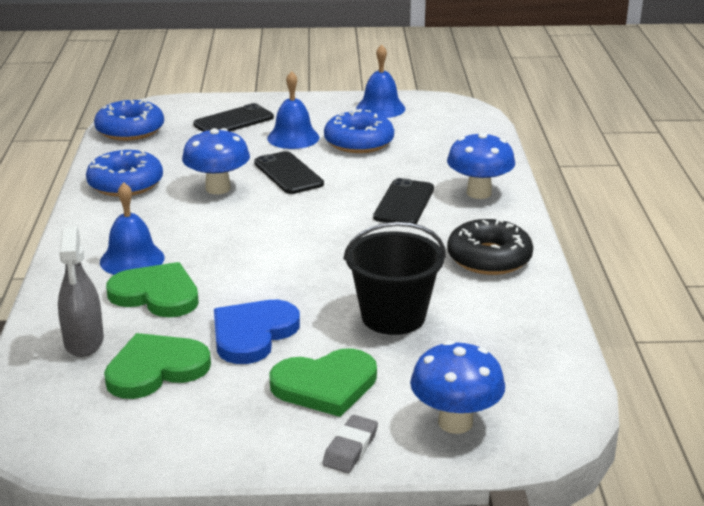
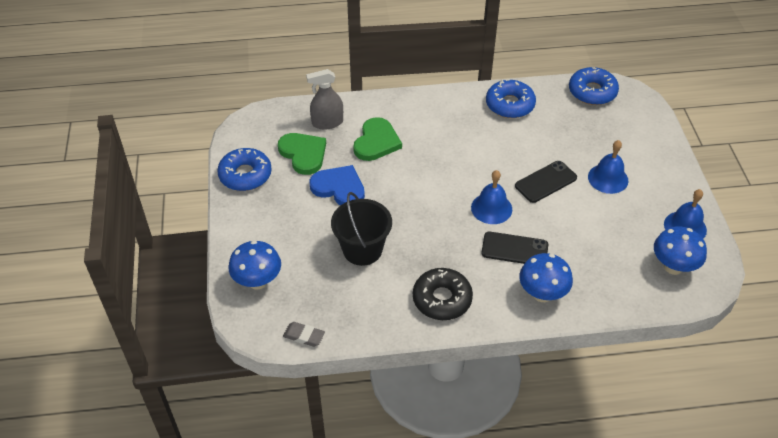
camera: 85 degrees right, 20 degrees up
blue bell [100,182,165,275] -> blue bell moved to [471,170,512,224]
blue mushroom [182,128,250,194] -> blue mushroom moved to [654,227,707,275]
black phone [193,103,274,132] -> none
green heart [269,348,377,417] -> none
grey eraser [322,415,378,473] -> grey eraser moved to [283,322,325,347]
blue donut [324,109,394,153] -> blue donut moved to [217,148,272,191]

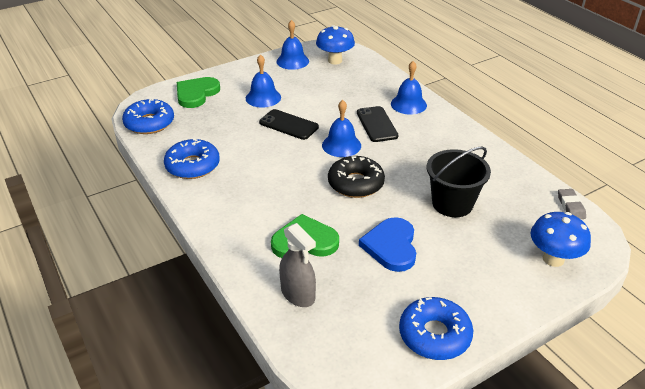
camera: 115 degrees left, 10 degrees down
green heart [278,133,326,175] -> green heart moved to [177,77,220,108]
black donut [413,268,473,320] -> black donut moved to [328,156,385,198]
blue mushroom [519,253,573,302] -> blue bell [391,61,427,115]

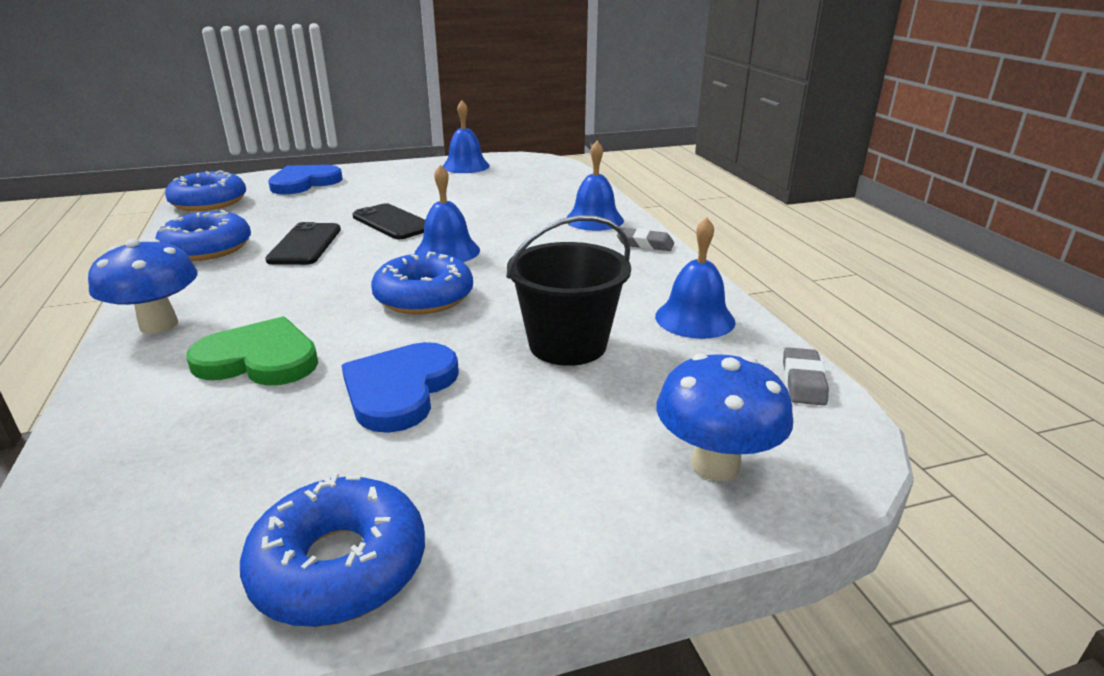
camera: 15 degrees right, 10 degrees down
green heart [177,77,220,108] -> blue heart [268,165,343,194]
blue bell [246,54,281,108] -> blue bell moved to [655,217,735,339]
grey spray bottle [279,223,316,307] -> none
blue mushroom [316,25,355,65] -> blue mushroom moved to [88,239,198,334]
black donut [328,156,385,198] -> blue donut [371,252,473,314]
black phone [357,106,399,142] -> black phone moved to [265,222,341,265]
none -> grey eraser [617,228,674,251]

